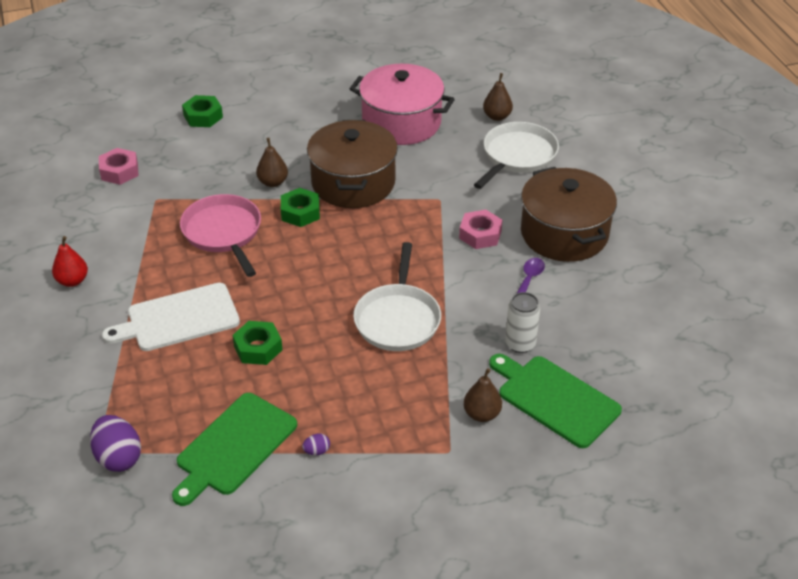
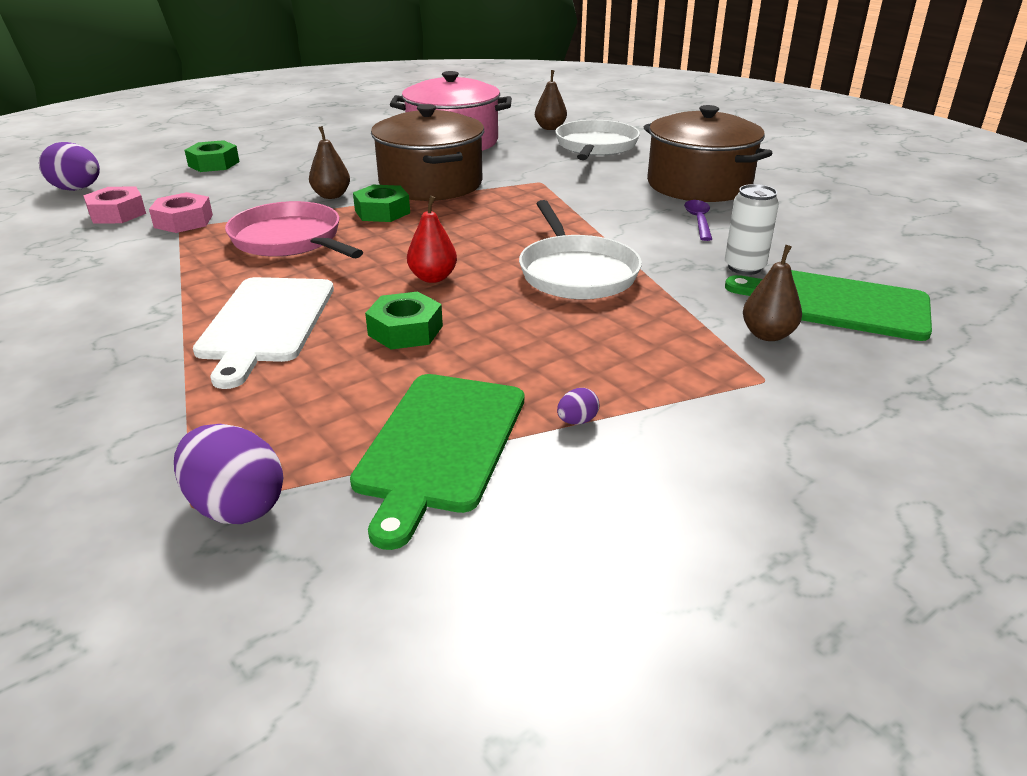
camera: 20 degrees left, 10 degrees down
red pear [52,236,88,287] -> red pear moved to [407,196,457,283]
white cutting board [102,283,240,351] -> white cutting board turned 45 degrees counterclockwise [193,277,334,389]
pink nut [459,210,502,249] -> pink nut moved to [149,192,213,233]
none -> purple egg [39,142,100,191]

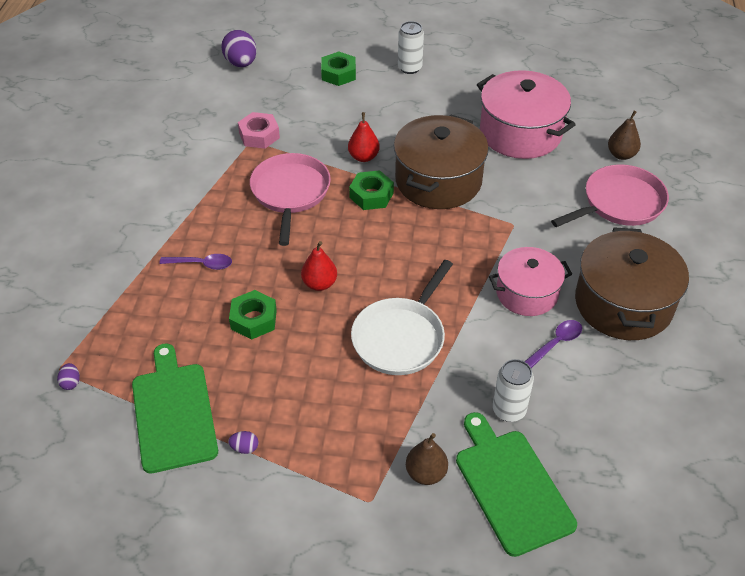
camera: 45 degrees right, 15 degrees up
pink nut [83,187,146,223] -> none
purple egg [174,424,283,524] -> purple egg [57,363,80,390], size x0.46
white cutting board [193,277,334,389] -> purple spoon [159,254,232,270]
brown pear [309,126,350,199] -> red pear [348,112,380,162]
green cutting board [350,374,524,550] -> green cutting board turned 105 degrees clockwise [132,343,218,474]
white pan [555,120,640,160] -> pink pan [551,164,669,227]
none -> white can [398,21,424,74]
none -> pink pot [489,247,572,316]

